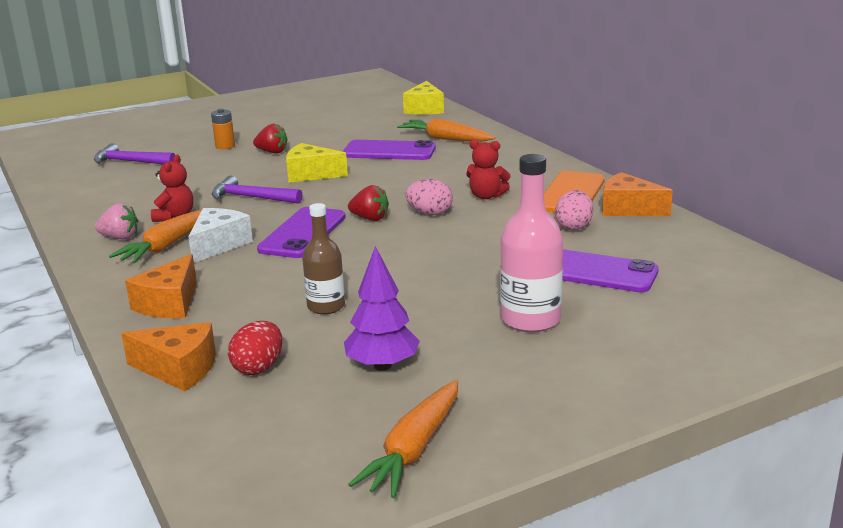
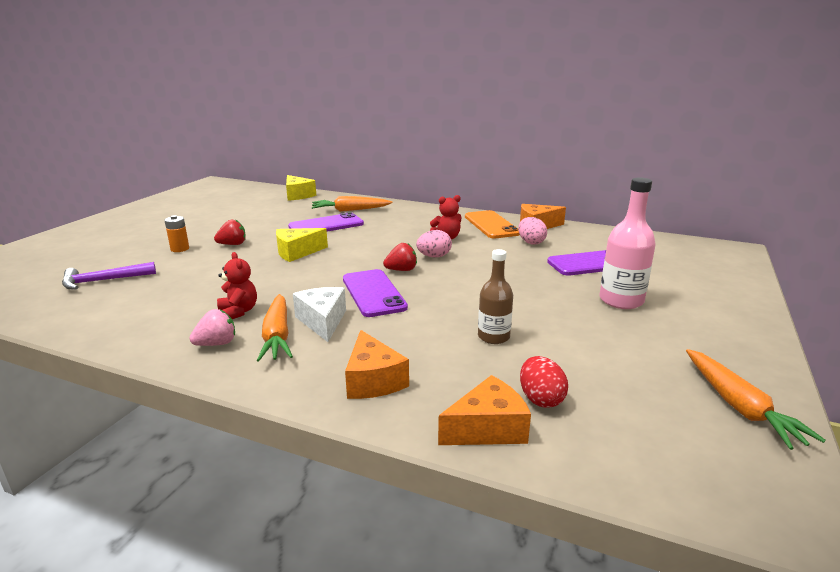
camera: 40 degrees left, 0 degrees up
purple hammer [212,176,303,204] -> none
purple tree [344,246,420,371] -> none

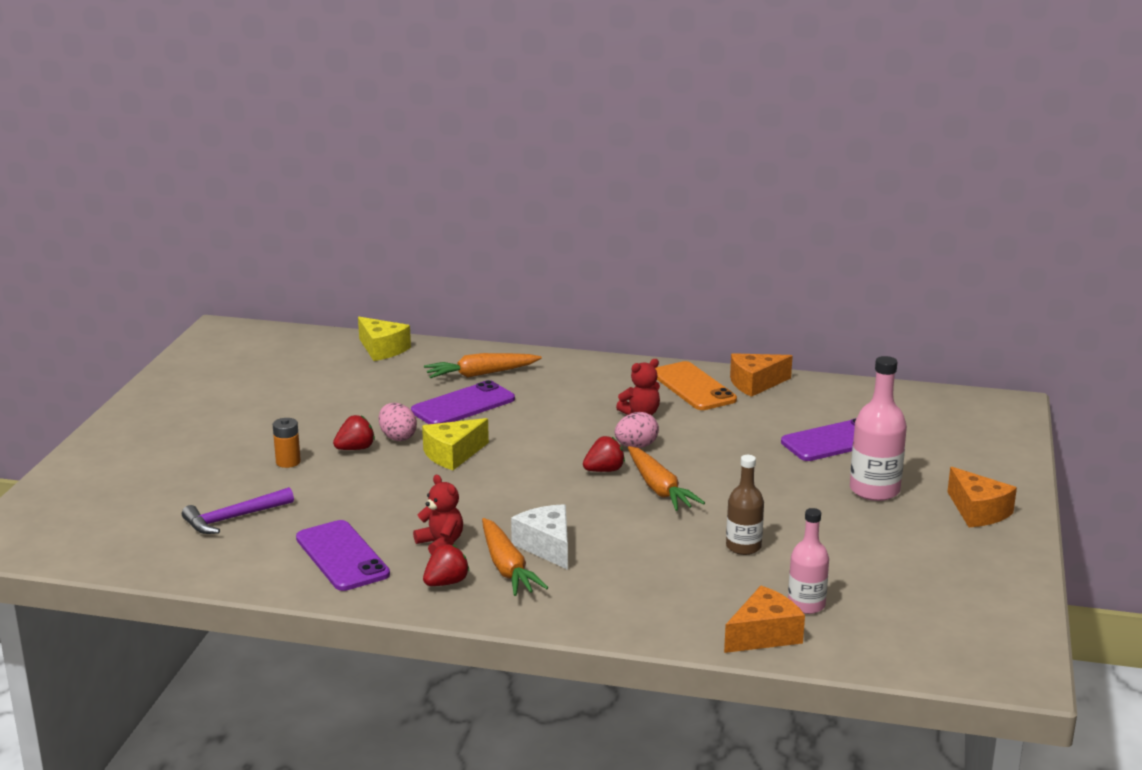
camera: 10 degrees left, 0 degrees up
pink strawberry [189,309,235,346] -> red strawberry [423,544,470,586]
purple phone [343,269,408,317] -> purple phone moved to [296,520,390,591]
orange cheese [345,330,409,399] -> orange cheese moved to [947,467,1017,527]
pink egg [518,217,547,244] -> pink egg moved to [379,403,417,441]
red egg [520,356,568,408] -> pink bottle [788,508,829,614]
orange carrot [686,349,826,450] -> orange carrot moved to [628,446,705,511]

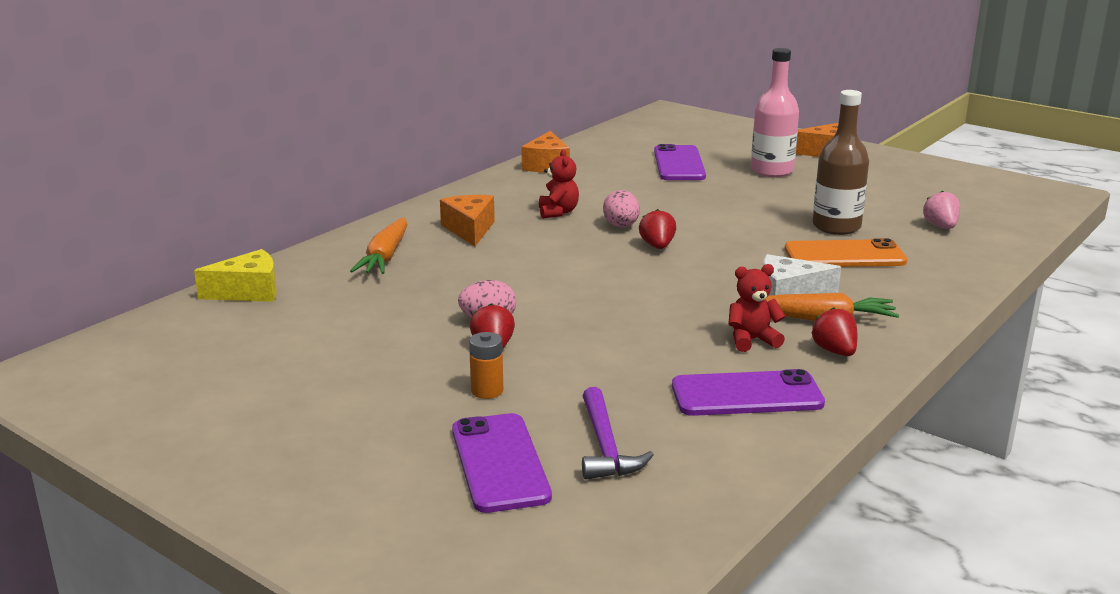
camera: 65 degrees left, 0 degrees up
purple phone [411,380,515,424] -> purple phone moved to [452,413,552,513]
yellow cheese [422,418,489,470] -> none
orange carrot [628,446,705,511] -> none
orange phone [655,361,737,410] -> orange phone moved to [785,238,907,267]
orange cheese [724,586,805,653] -> orange cheese moved to [440,195,495,246]
brown bottle [726,455,764,555] -> brown bottle [812,90,869,235], size x1.51
pink bottle [788,508,829,614] -> pink strawberry [923,191,960,229]

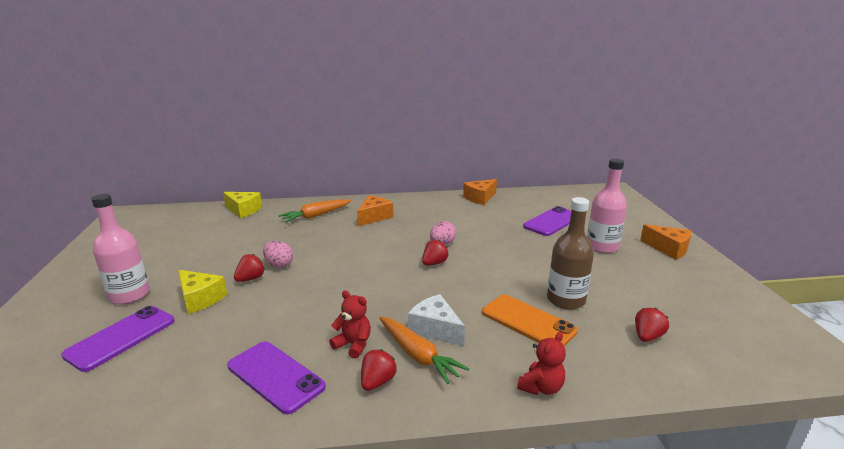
camera: 45 degrees right, 0 degrees up
orange battery [469,332,503,399] -> yellow cheese [178,270,227,314]
red teddy bear [539,149,579,218] -> red teddy bear moved to [517,332,566,395]
purple hammer [582,387,654,480] -> none
pink strawberry [923,191,960,229] -> red strawberry [635,308,669,342]
none -> pink bottle [91,194,150,304]

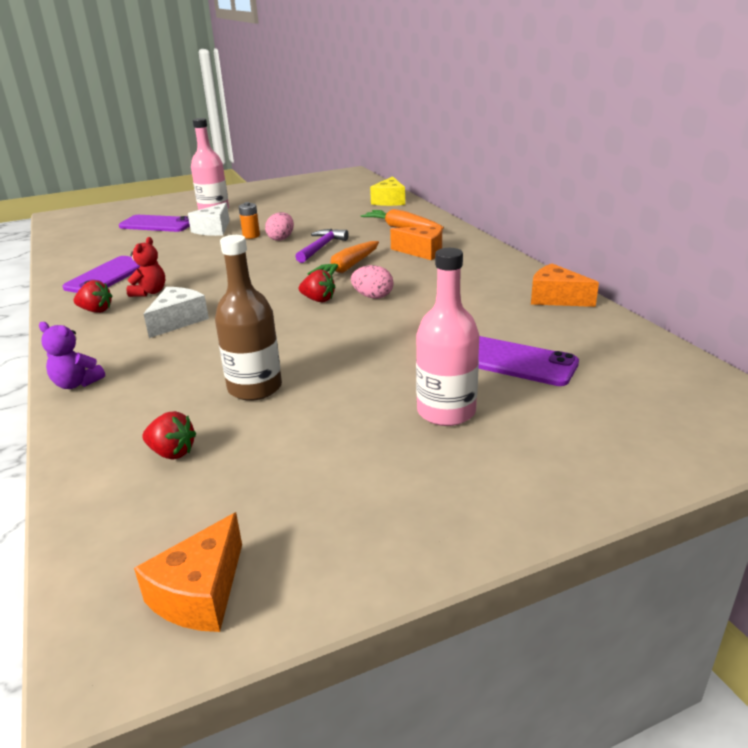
camera: 75 degrees right, 5 degrees up
yellow cheese [178,270,227,314] -> white cheese [188,202,230,236]
red strawberry [234,254,265,282] -> orange battery [239,202,260,239]
orange carrot [379,316,469,384] -> orange carrot moved to [308,241,379,275]
orange phone [482,295,578,346] -> none
red teddy bear [517,332,566,395] -> purple teddy bear [39,322,105,389]
orange cheese [640,224,692,260] -> orange cheese moved to [134,512,242,632]
none -> purple hammer [295,229,349,263]

